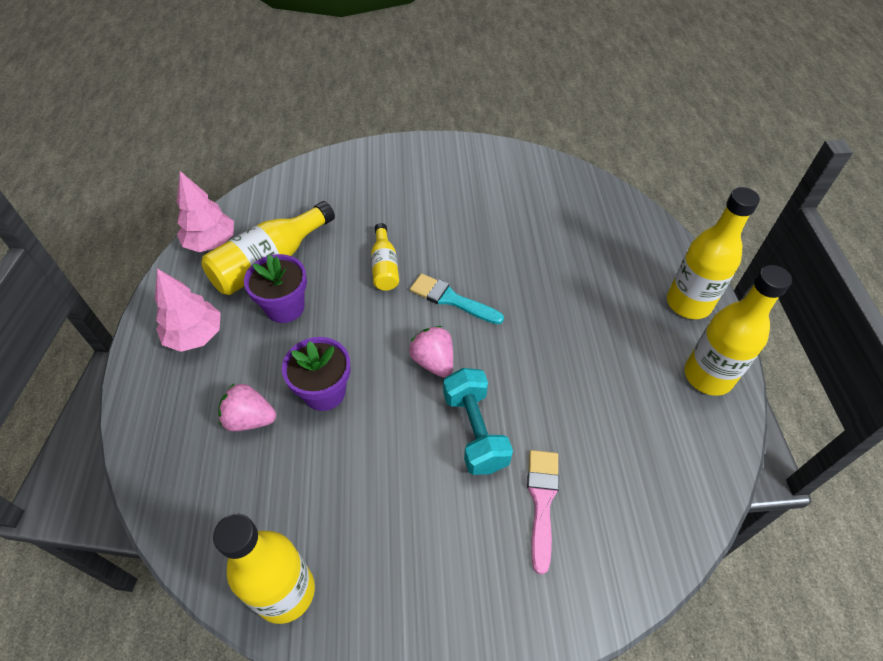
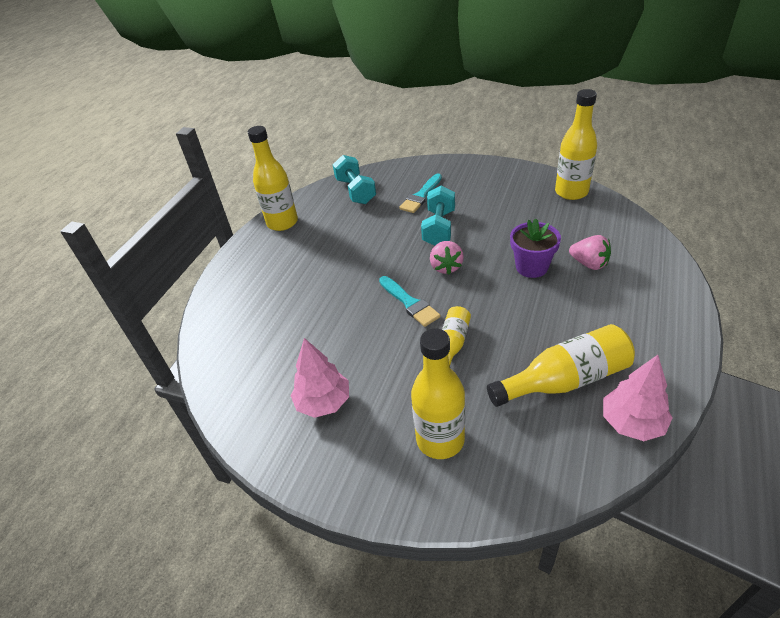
camera: 150 degrees left, 10 degrees down
pink tree [155,269,221,352] -> pink tree moved to [290,338,349,418]
purple flower pot [244,254,307,323] -> none
pink brush [527,450,559,574] -> turquoise brush [399,174,442,213]
yellow bottle [667,187,760,319] -> yellow bottle moved to [411,328,465,459]
none -> turquoise dumbbell [333,155,376,204]

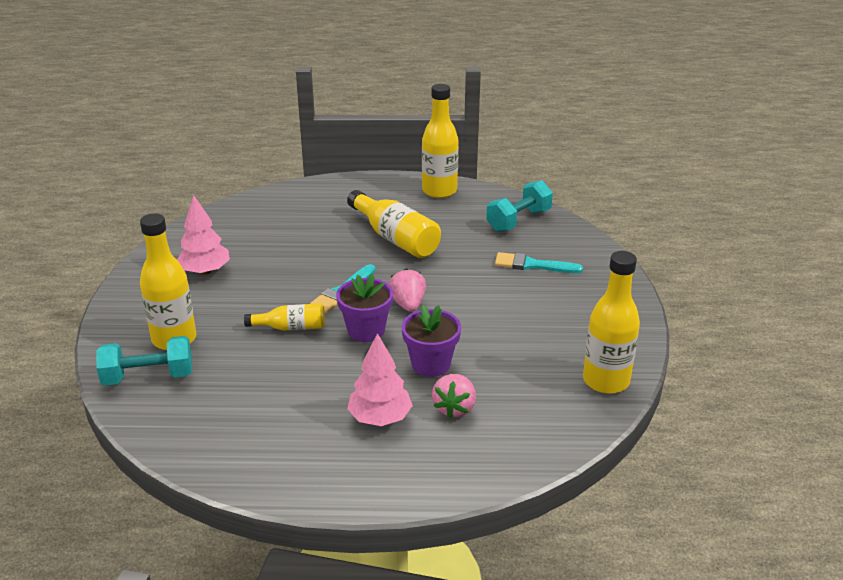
camera: 65 degrees right, 10 degrees down
turquoise dumbbell [421,186,455,246] -> turquoise dumbbell moved to [96,336,192,386]
pink strawberry [430,241,464,275] -> pink strawberry turned 105 degrees clockwise [389,268,426,312]
yellow bottle [487,324,635,407] -> yellow bottle moved to [347,190,441,258]
pink tree [603,355,672,441] -> pink tree moved to [347,333,413,426]
none -> purple flower pot [336,273,393,342]

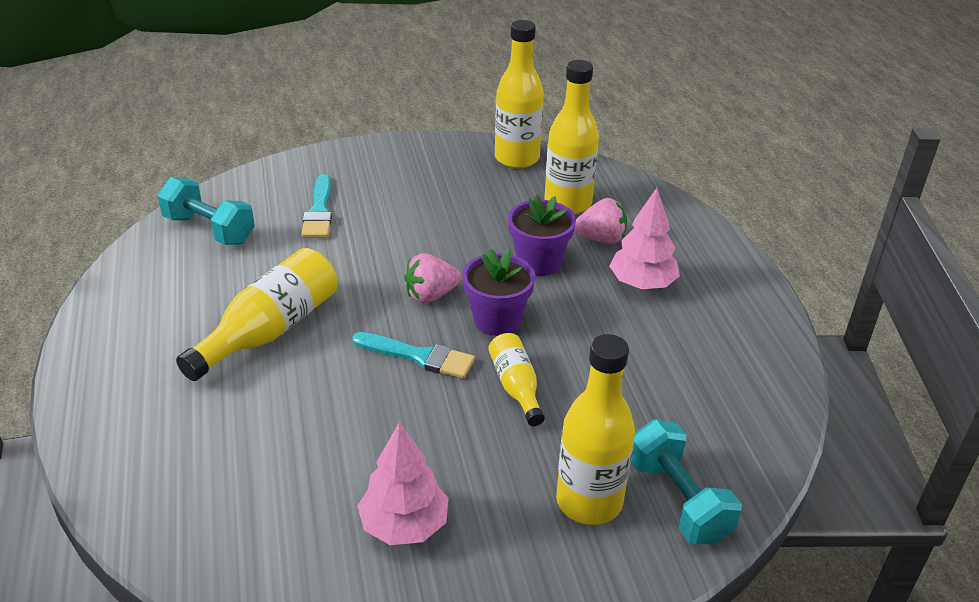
camera: 105 degrees left, 5 degrees up
yellow bottle [422,84,459,198] -> yellow bottle moved to [544,60,599,214]

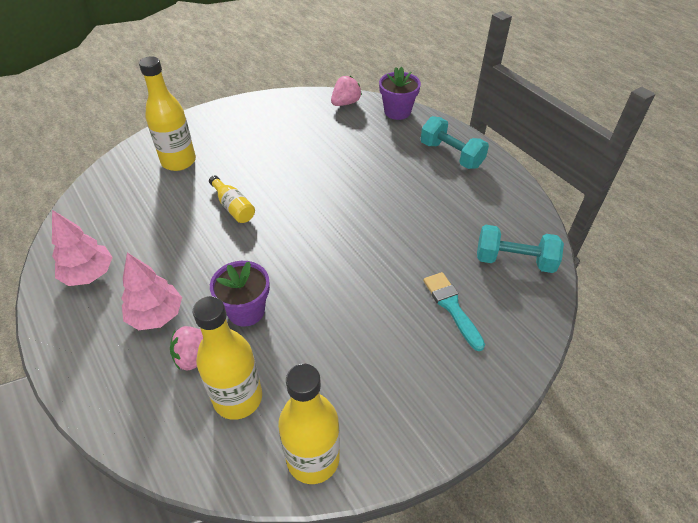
camera: 160 degrees right, 10 degrees up
yellow bottle [176,248,337,381] -> none
turquoise brush [352,332,475,379] -> none
pink tree [357,422,449,545] -> pink tree moved to [52,210,113,286]
pink strawberry [404,253,461,303] -> pink strawberry moved to [331,76,362,106]
purple flower pot [463,248,535,336] -> purple flower pot moved to [379,67,421,120]
turquoise dumbbell [631,419,742,545] -> turquoise dumbbell moved to [421,116,489,169]

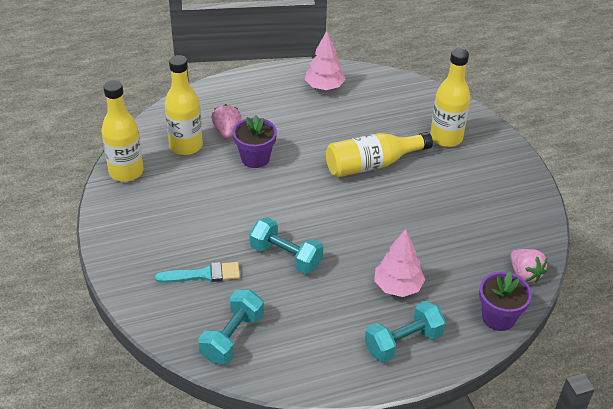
camera: 105 degrees right, 5 degrees down
pink tree [121,253,182,330] -> pink tree moved to [374,229,425,297]
yellow bottle [209,175,255,223] -> yellow bottle [326,132,433,177], size x1.75
none -> turquoise dumbbell [250,217,323,274]

